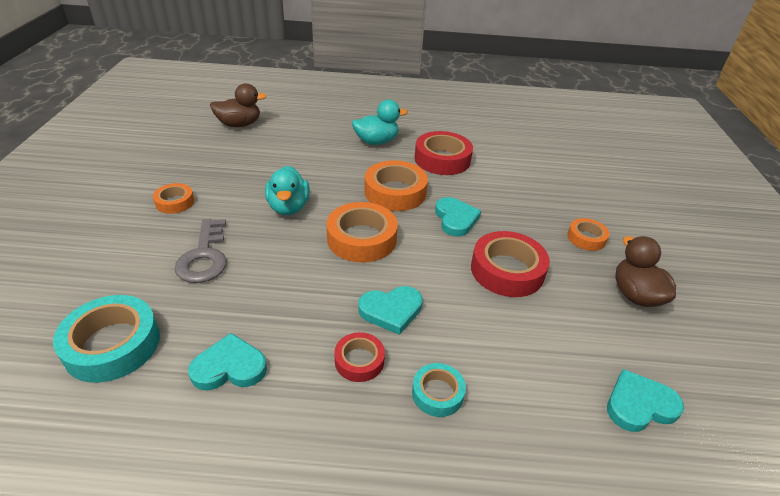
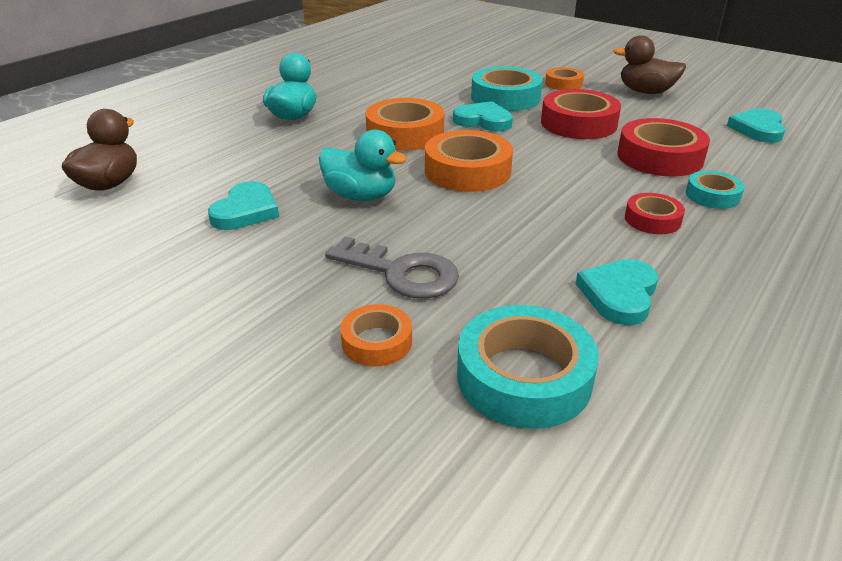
camera: 55 degrees left, 5 degrees down
orange tape [153,183,194,214] -> orange tape moved to [340,304,412,367]
turquoise heart [358,286,423,335] -> turquoise heart moved to [208,181,279,230]
red tape [415,131,473,175] -> red tape moved to [617,118,710,176]
none -> turquoise tape [471,66,543,111]

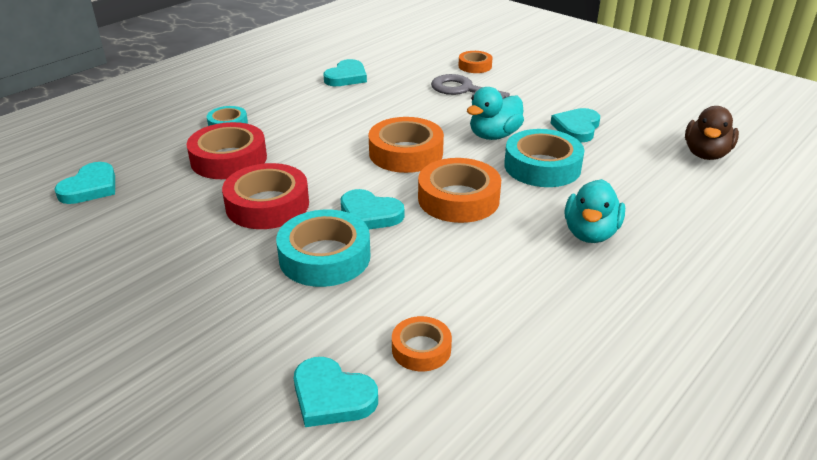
camera: 175 degrees left, 0 degrees up
turquoise duck [319,129,407,201] -> turquoise duck turned 75 degrees counterclockwise [467,87,524,140]
turquoise tape [457,305,599,429] -> turquoise tape moved to [504,129,585,187]
orange tape [545,67,584,90] -> orange tape moved to [392,316,452,371]
brown duck [613,35,686,94] -> none
red tape [625,193,685,234] -> none
none -> turquoise heart [294,357,378,427]

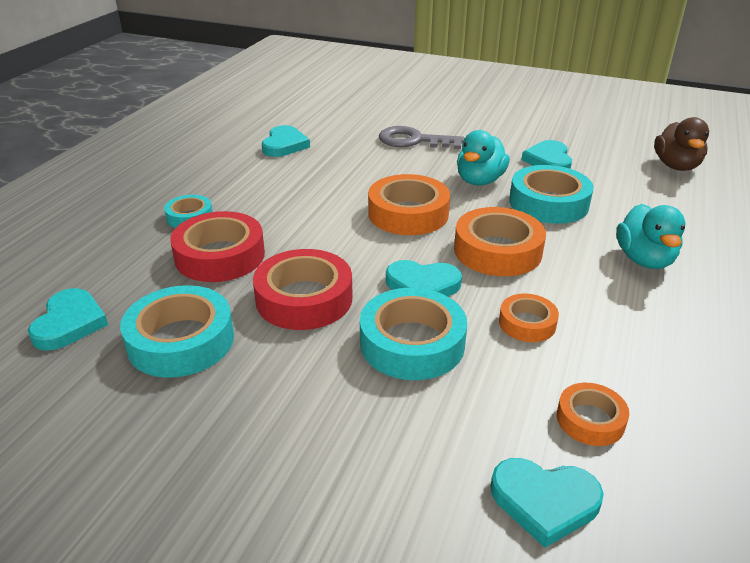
camera: 20 degrees left, 0 degrees up
orange tape [458,51,493,73] -> orange tape moved to [499,294,559,342]
none -> turquoise tape [120,285,234,378]

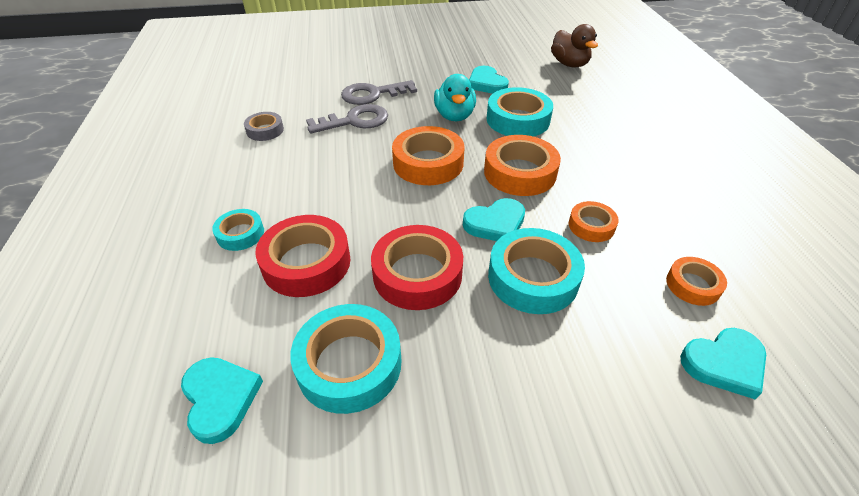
camera: 30 degrees left, 10 degrees up
turquoise heart [262,125,310,157] -> grey tape [244,112,284,141]
turquoise duck [616,204,685,269] -> none
none -> grey key [306,104,388,133]

